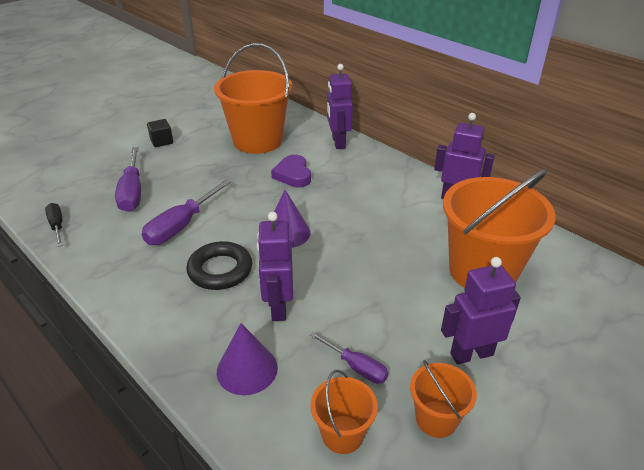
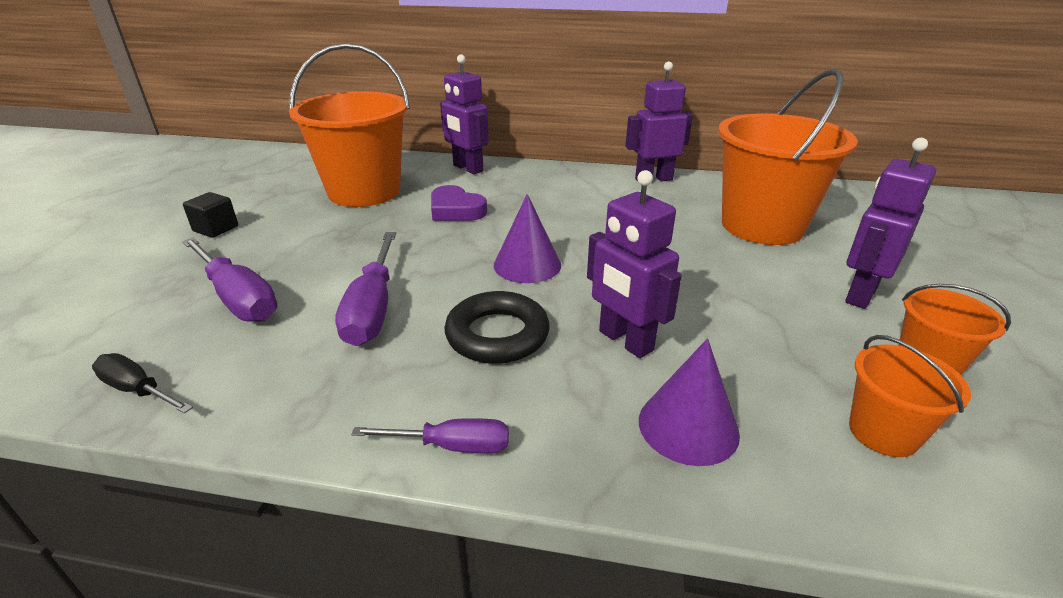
camera: 35 degrees left, 5 degrees down
purple screwdriver [309,332,388,384] -> purple screwdriver moved to [351,418,509,453]

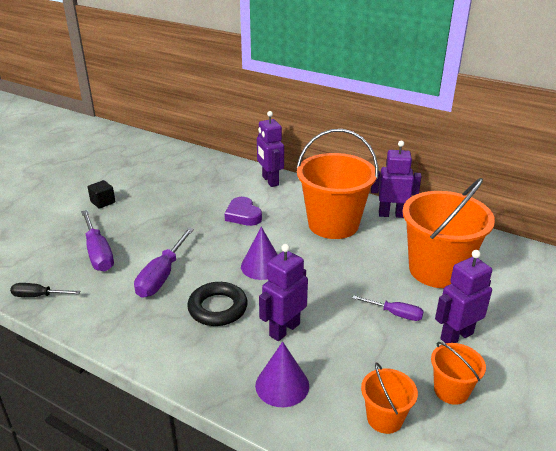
camera: 20 degrees right, 0 degrees up
black screwdriver [92,353,193,414] -> black screwdriver turned 45 degrees counterclockwise [10,283,80,297]
orange bucket [289,43,410,207] -> orange bucket moved to [297,129,378,239]
purple screwdriver [351,418,509,453] -> purple screwdriver moved to [352,295,424,321]
purple robot [587,170,682,358] -> purple robot turned 60 degrees clockwise [259,244,308,341]

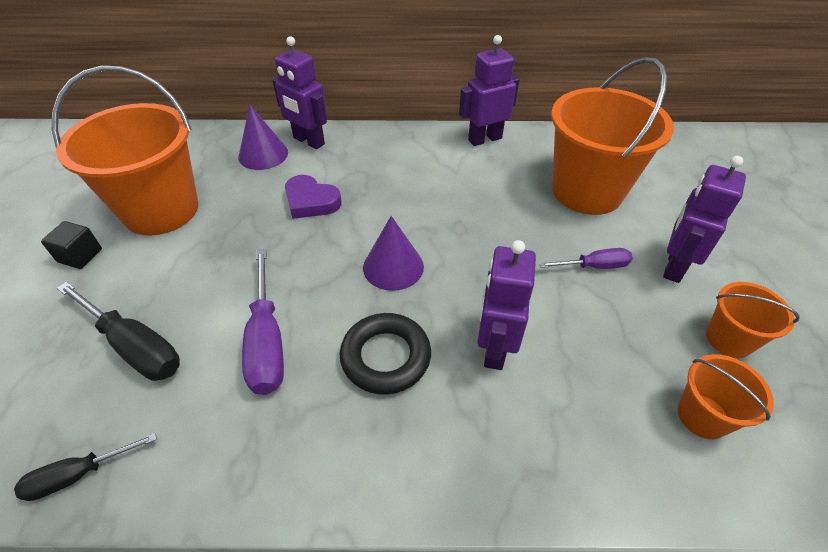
camera: 30 degrees left, 15 degrees up
purple screwdriver [81,210,114,271] -> black screwdriver [57,282,180,381]
purple cone [255,342,309,407] -> purple cone moved to [238,105,288,170]
orange bucket [297,129,378,239] -> orange bucket moved to [52,66,199,236]

